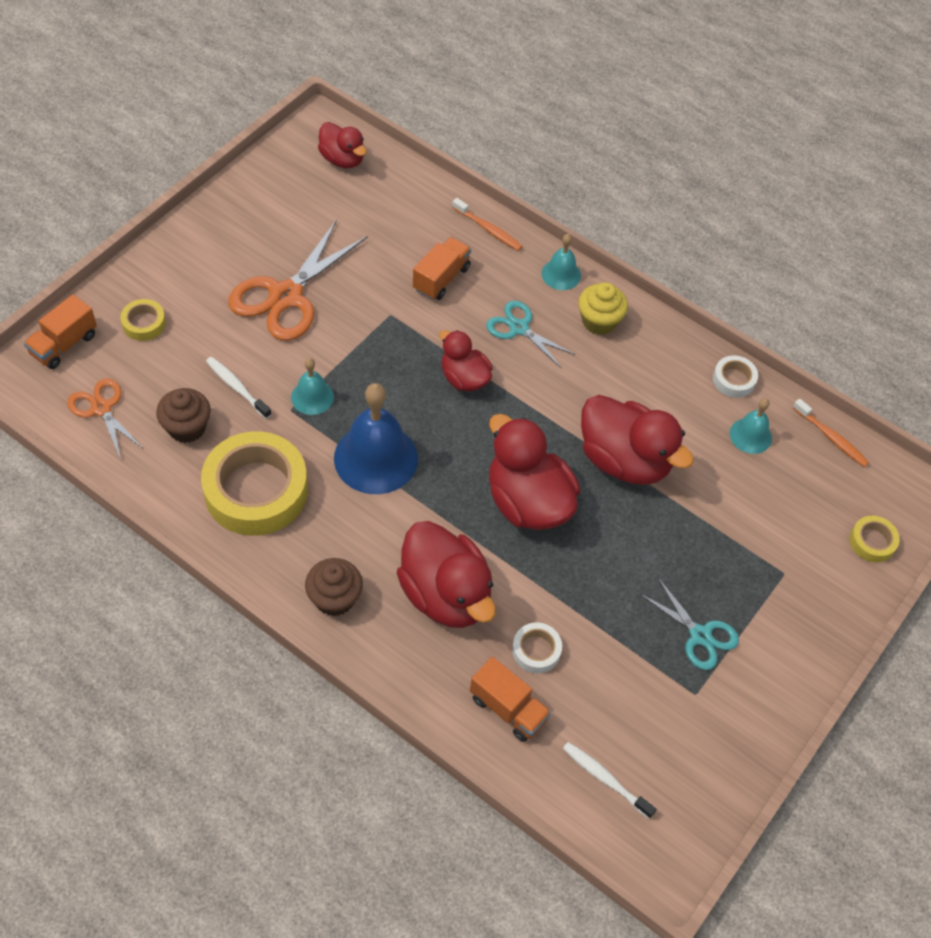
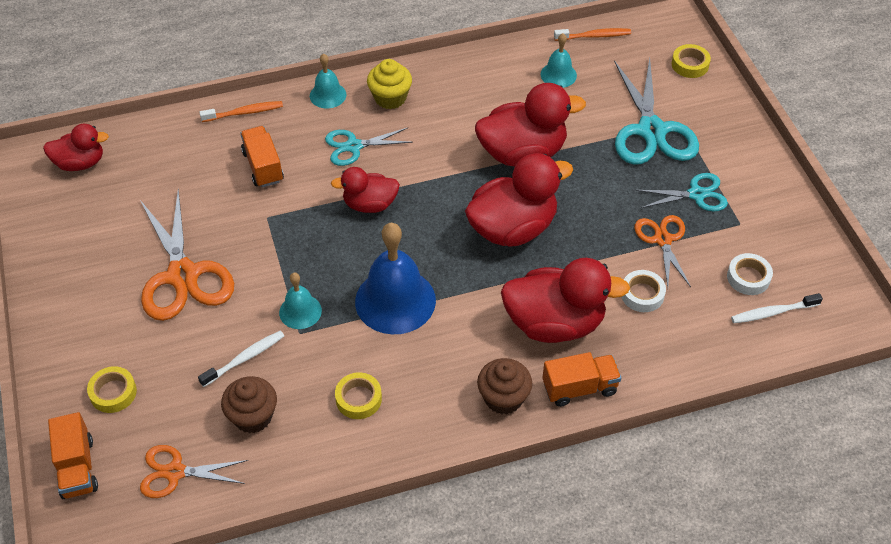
camera: 50 degrees left, 5 degrees down
yellow tape [201,431,308,536] -> yellow tape [335,372,382,419], size x0.45
white toothbrush [206,357,272,419] -> white toothbrush turned 150 degrees clockwise [198,331,284,387]
orange truck [470,657,551,742] -> orange truck moved to [542,352,621,407]
red duck [489,414,580,530] -> red duck turned 150 degrees clockwise [465,153,573,247]
white tape [713,355,758,398] -> white tape moved to [727,253,773,295]
none -> turquoise scissors [614,58,699,165]
none -> orange scissors [634,215,691,287]

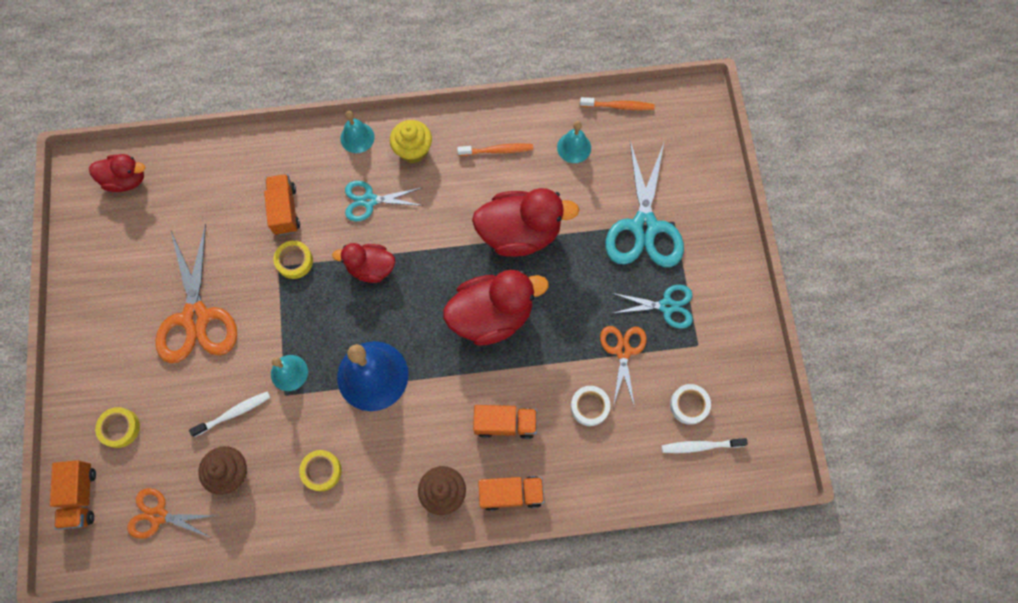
camera: 10 degrees right, 20 degrees up
orange toothbrush [199,101,283,122] -> orange toothbrush moved to [457,143,533,156]
red duck [501,258,630,343] -> orange truck [473,405,537,439]
yellow tape [672,44,711,78] -> yellow tape moved to [274,241,313,279]

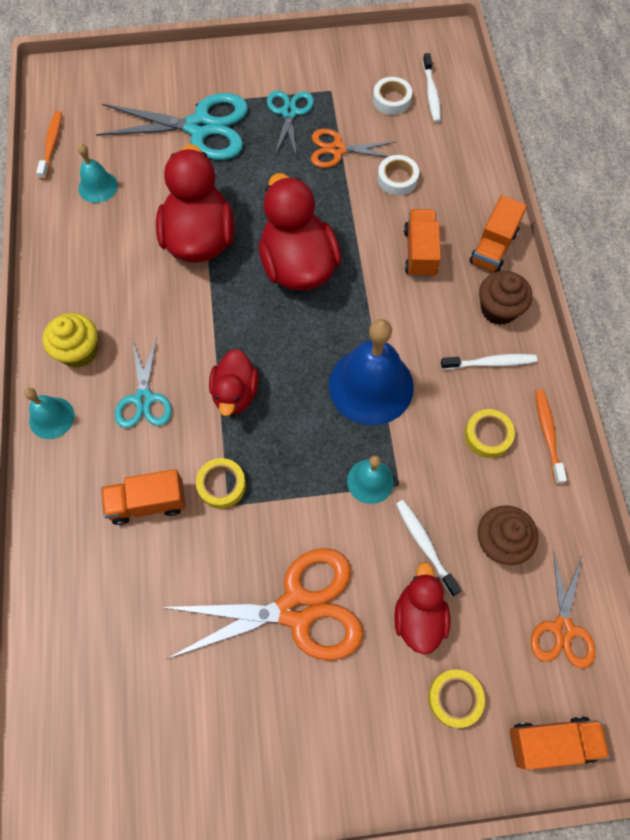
camera: 90 degrees left, 5 degrees down
red duck [89,154,145,192] -> red duck moved to [394,562,450,654]
orange toothbrush [457,143,533,156] -> orange toothbrush moved to [535,389,567,485]
orange truck [478,476,544,511] -> orange truck turned 150 degrees counterclockwise [469,195,527,272]
none -> white toothbrush [441,354,537,369]

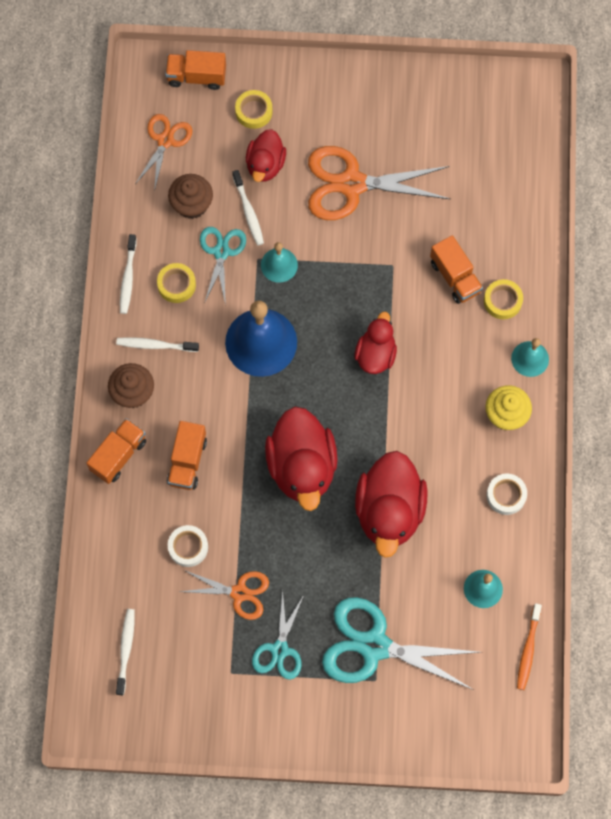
camera: 170 degrees left, 5 degrees up
orange truck [101,469,186,525] -> orange truck turned 60 degrees clockwise [430,235,483,304]
turquoise scissors [115,337,172,428] -> turquoise scissors moved to [200,227,246,305]
yellow tape [196,458,246,509] -> yellow tape moved to [484,279,523,319]
white tape [373,77,412,115] -> white tape moved to [486,474,527,515]
orange toothbrush [535,389,567,485] -> white toothbrush [120,234,137,314]

